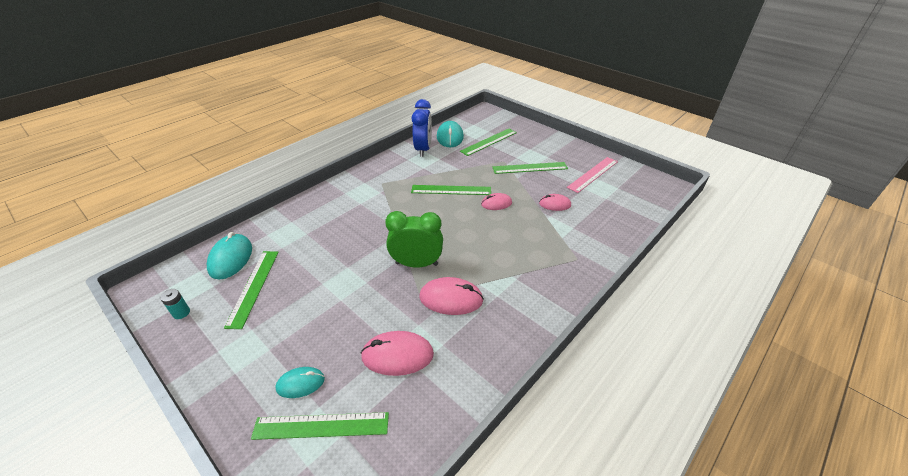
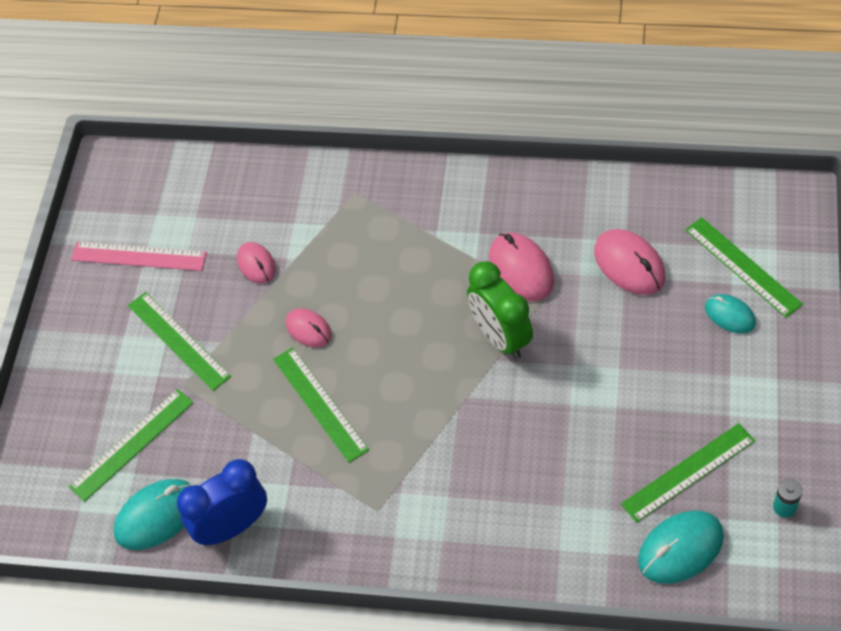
camera: 120 degrees left, 15 degrees up
green ruler [460,128,517,156] -> green ruler turned 60 degrees counterclockwise [69,389,193,502]

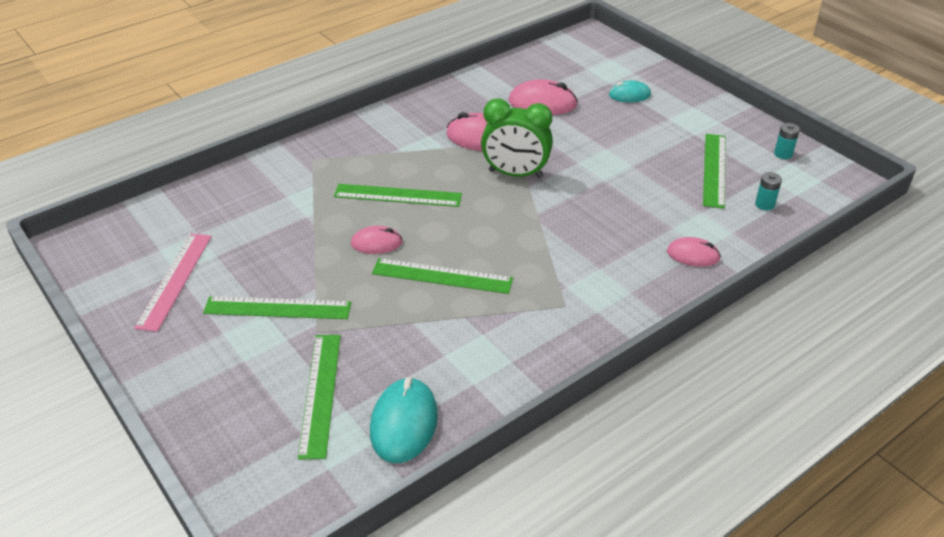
camera: 50 degrees left, 15 degrees down
pink ruler [71,242,207,271] -> pink ruler turned 45 degrees counterclockwise [134,234,212,332]
blue clock [177,459,267,546] -> none
pink mouse [237,242,276,284] -> pink mouse moved to [667,237,721,267]
turquoise mouse [638,511,724,584] -> turquoise battery [755,172,782,210]
green ruler [685,217,803,318] -> green ruler moved to [334,184,462,207]

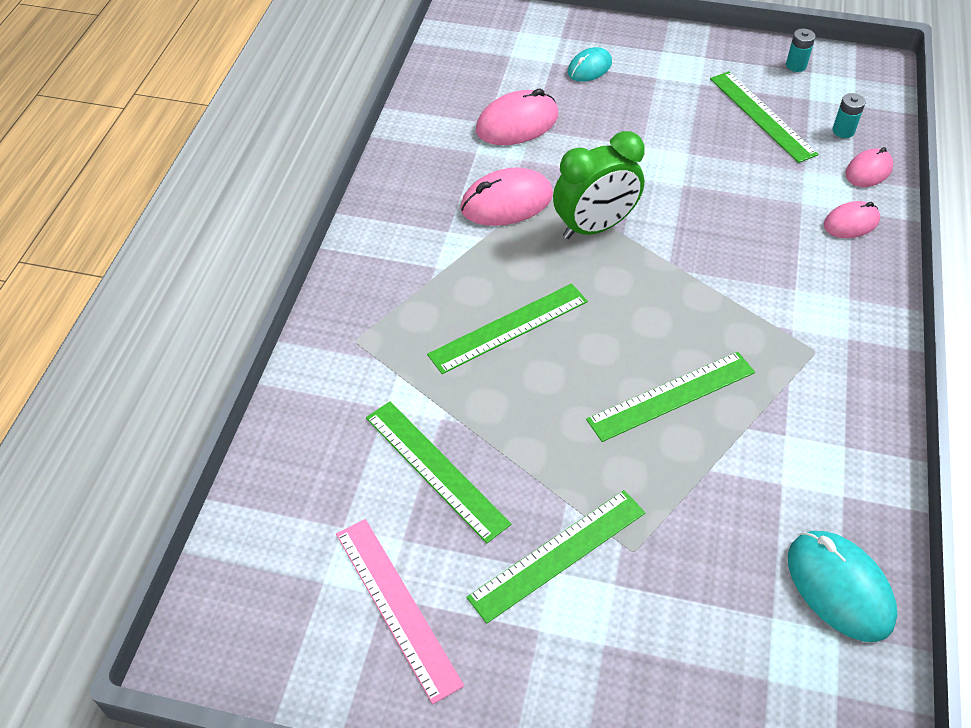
camera: 40 degrees left, 10 degrees up
green ruler [298,335,341,460] -> green ruler moved to [366,401,511,543]
pink mouse [351,226,403,254] -> pink mouse moved to [845,147,893,187]

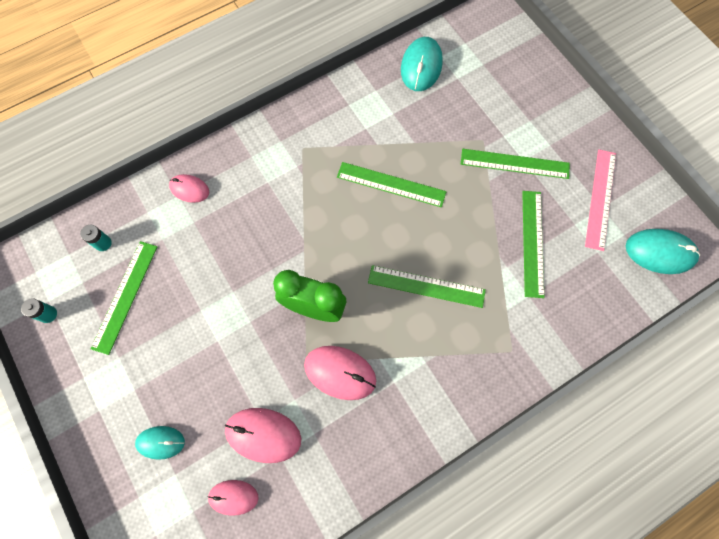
camera: 135 degrees left, 20 degrees up
pink mouse [845,147,893,187] -> pink mouse moved to [207,480,259,516]
none -> turquoise mouse [626,229,700,274]

